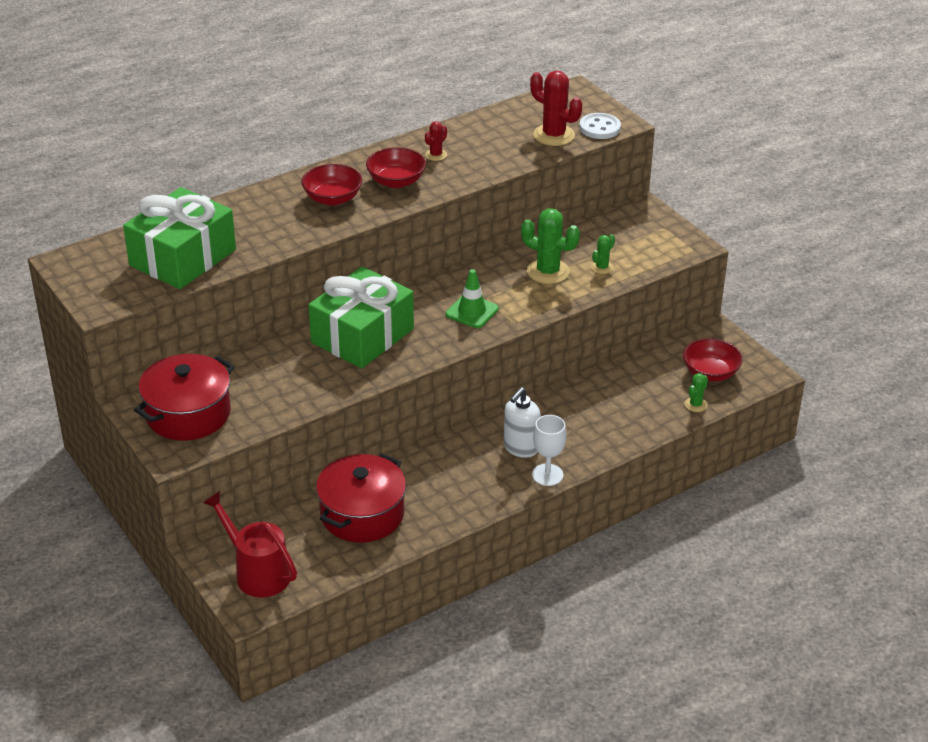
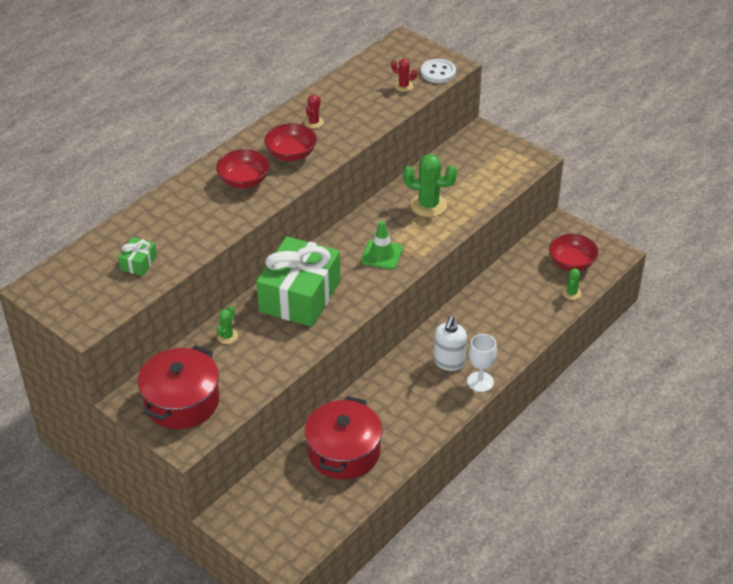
camera: 15 degrees left, 5 degrees up
green gift [123,187,236,289] -> green gift [118,237,157,276], size x0.42
red watering can [203,491,297,598] -> none
red cactus [530,70,582,146] -> red cactus [391,59,417,92], size x0.52
green cactus [591,234,615,274] -> green cactus moved to [217,306,238,344]

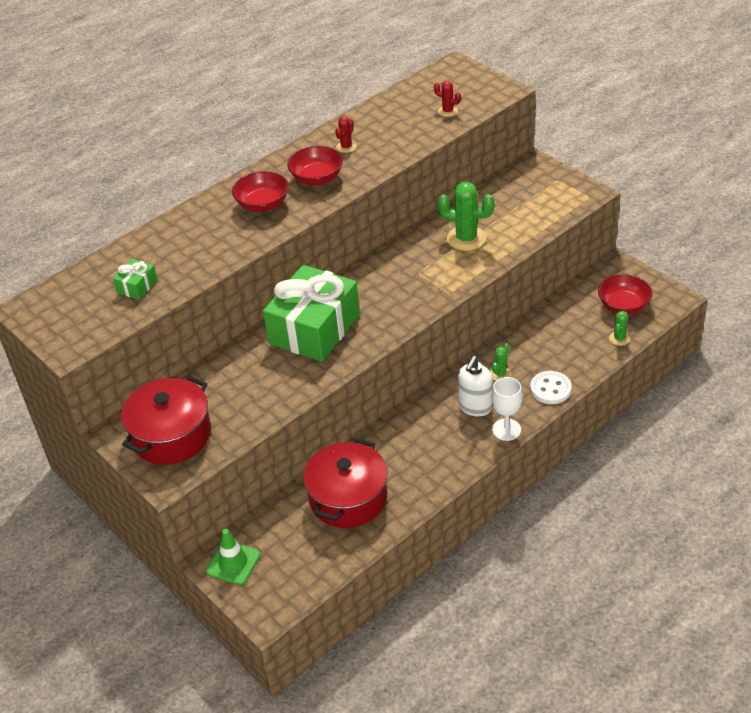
camera: 10 degrees right, 0 degrees up
green cactus [217,306,238,344] -> green cactus moved to [490,343,511,381]
green traffic cone [361,221,403,269] -> green traffic cone moved to [206,529,260,585]
white button [421,59,456,83] -> white button moved to [530,371,572,404]

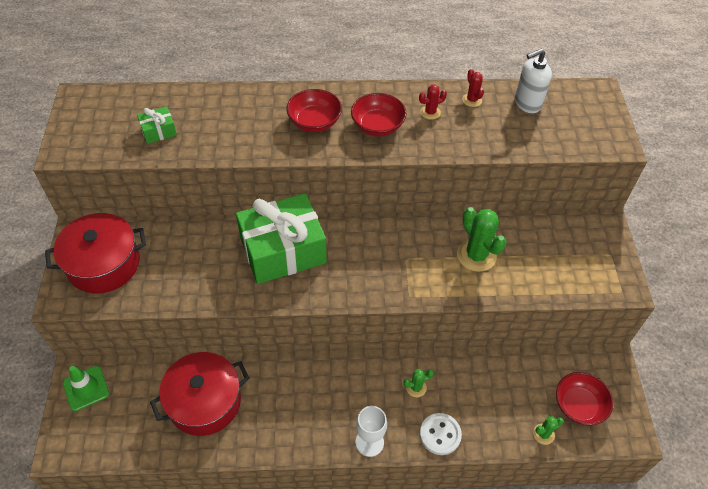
camera: 35 degrees right, 10 degrees up
red cactus [434,81,461,117] -> red cactus moved to [462,69,484,107]
white soap dispenser [458,356,493,416] -> white soap dispenser moved to [515,48,552,113]

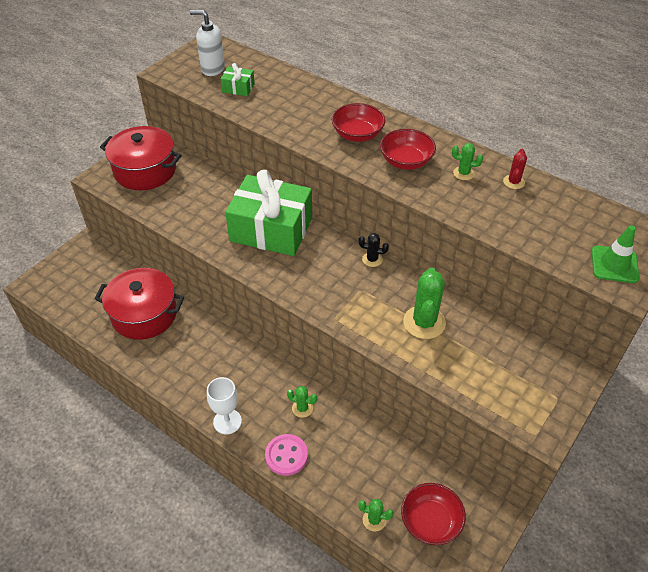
camera: 40 degrees right, 5 degrees down
green traffic cone [63,366,109,411] -> green traffic cone moved to [592,225,640,283]
red cactus [419,85,447,120] -> green cactus [452,143,483,180]
white button [420,413,462,455] -> pink button [265,434,308,476]
white soap dispenser [515,48,552,113] -> white soap dispenser moved to [190,10,225,76]
none -> black cactus [358,233,389,267]

